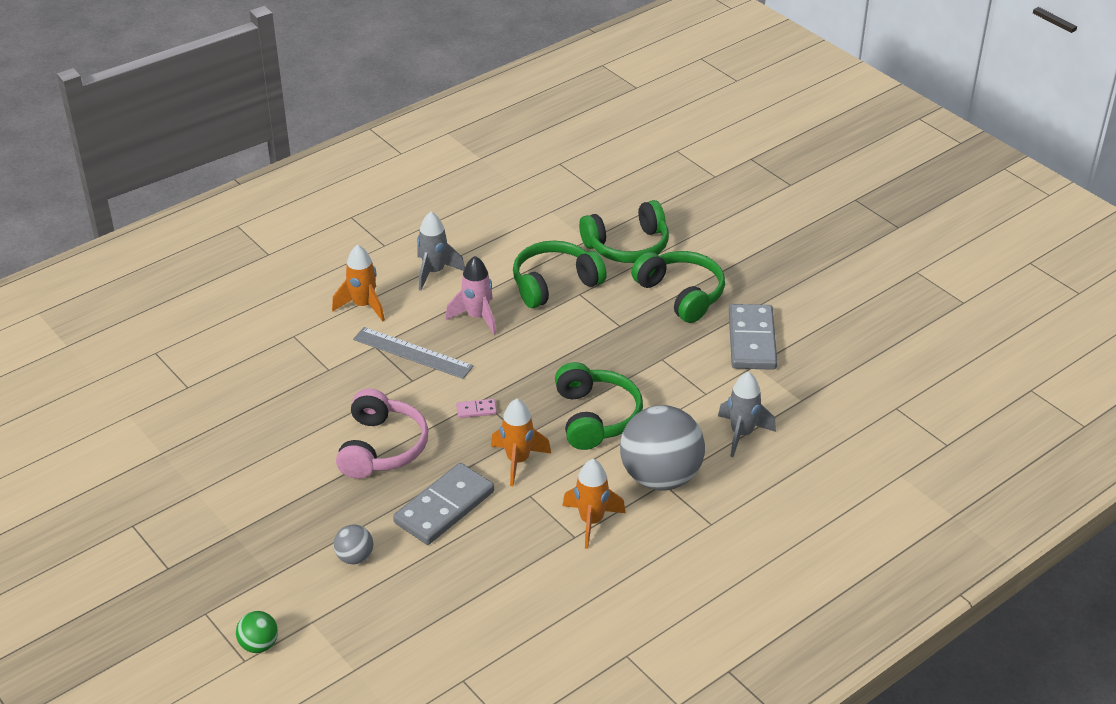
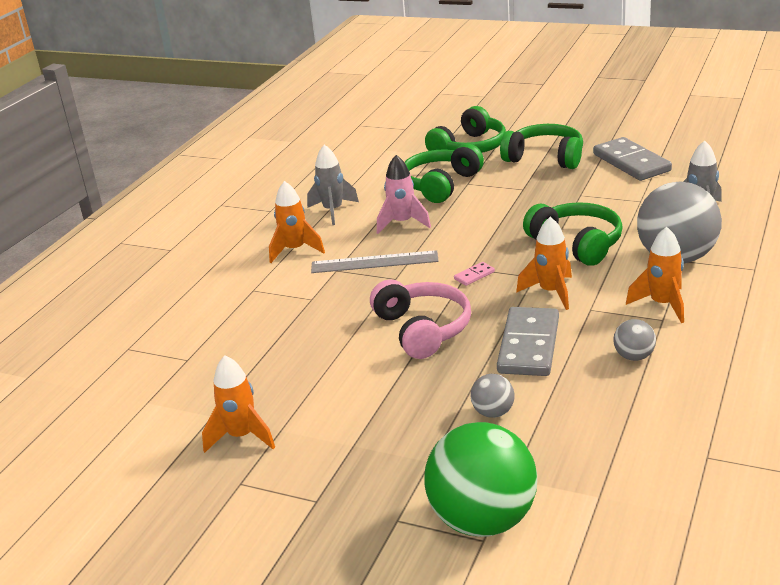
camera: 25 degrees left, 10 degrees down
green ball [236,611,278,653] -> green ball [424,422,537,537], size x2.23
none -> orange rocket [202,355,275,453]
none -> grey ball [613,319,656,361]

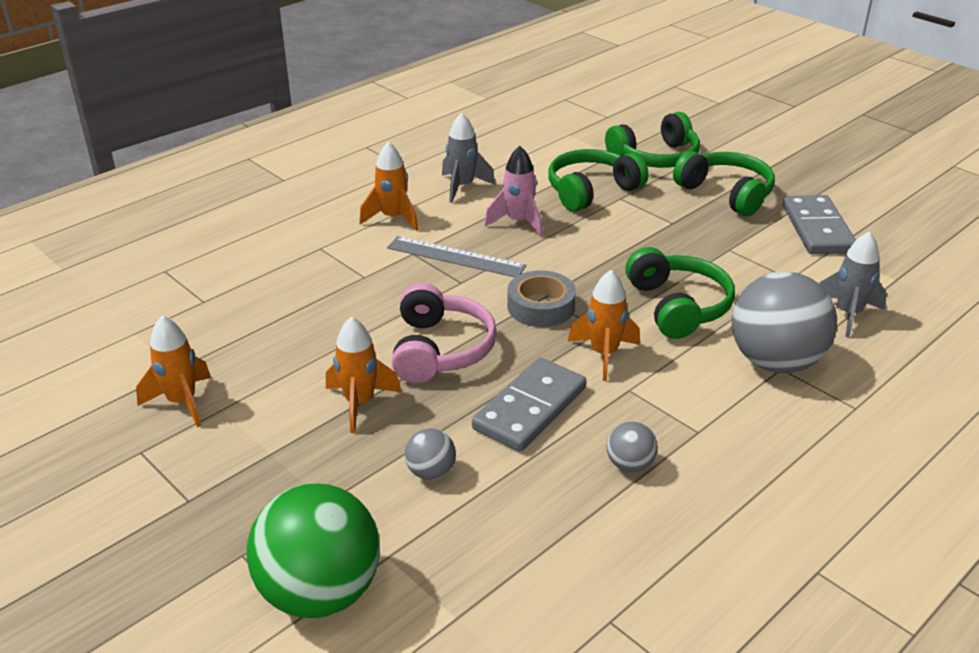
camera: 20 degrees right, 5 degrees up
pink domino [454,262,495,286] -> grey tape [507,270,576,327]
orange rocket [626,227,684,323] -> orange rocket moved to [326,316,401,433]

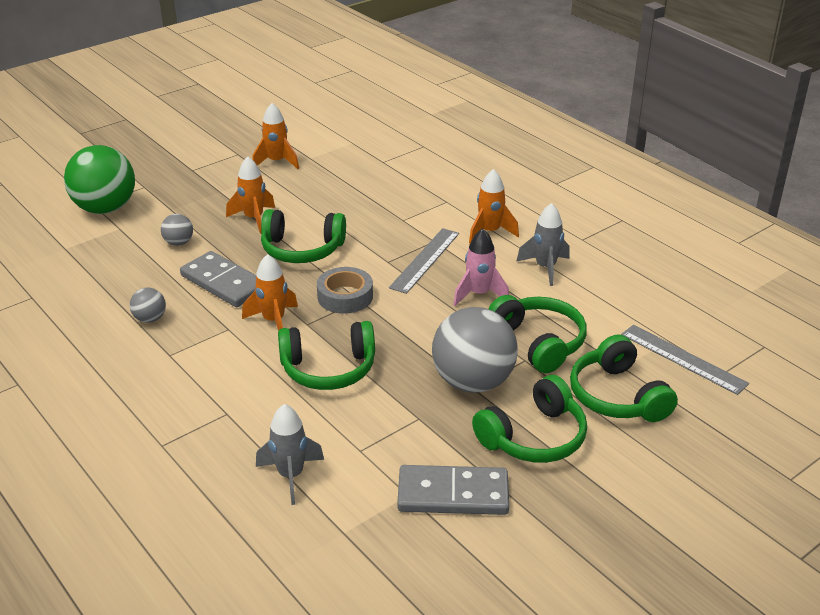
camera: 95 degrees right, 0 degrees up
pink headphones [392,283,497,383] -> green headphones [261,209,346,263]
grey ball [732,271,837,373] -> grey ball moved to [432,307,518,393]
none -> grey ruler [621,325,749,395]

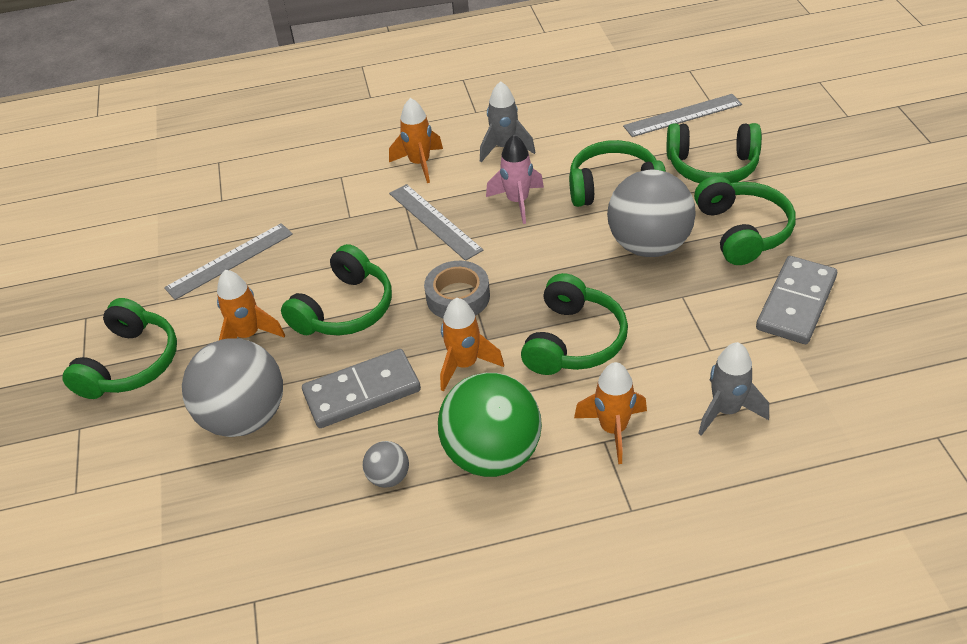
camera: 60 degrees left, 10 degrees up
green ball [64,145,135,214] -> green ball moved to [438,373,542,477]
grey ball [161,214,193,246] -> grey ball [182,338,283,437], size x2.23
orange rocket [252,103,299,169] -> orange rocket moved to [574,362,647,464]
none -> green headphones [63,298,177,399]
none -> grey ruler [164,223,293,300]

